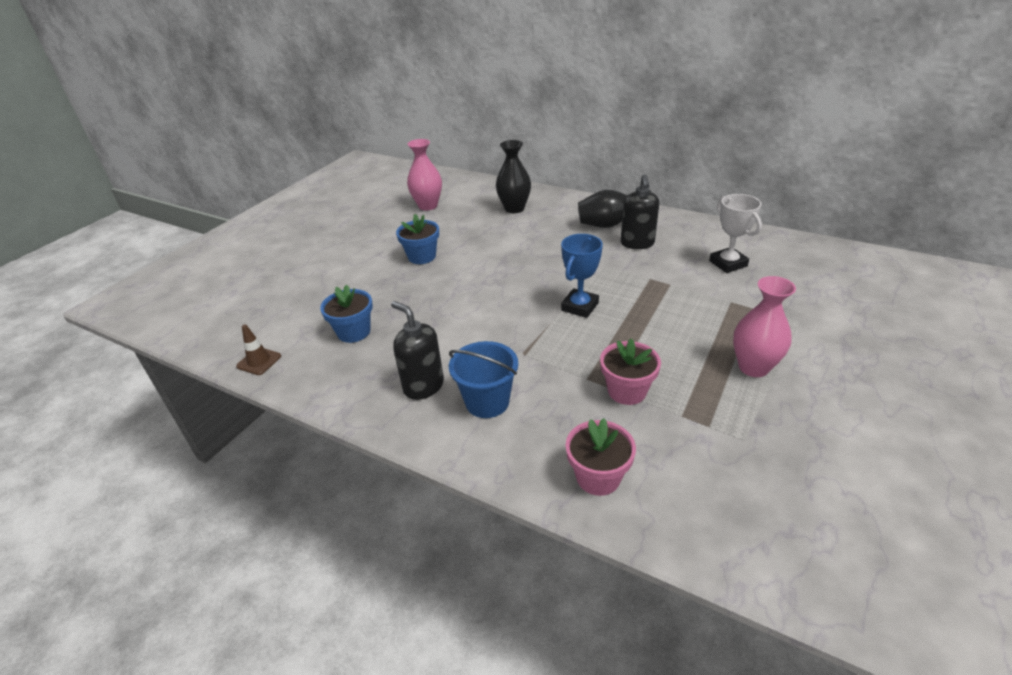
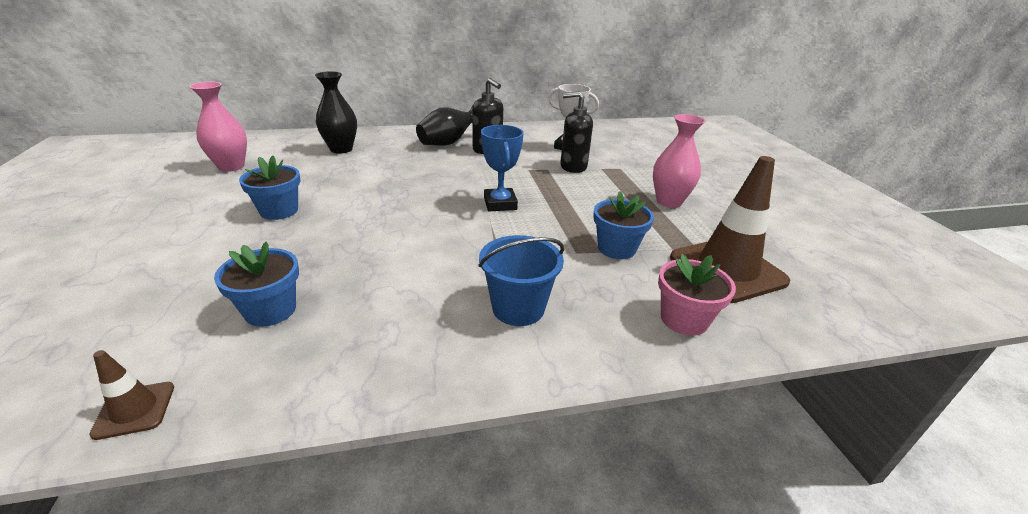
camera: 45 degrees left, 5 degrees down
black soap dispenser [391,301,444,400] -> black soap dispenser moved to [560,91,593,173]
pink flower pot [600,338,661,405] -> blue flower pot [593,191,654,259]
none -> brown traffic cone [670,156,790,303]

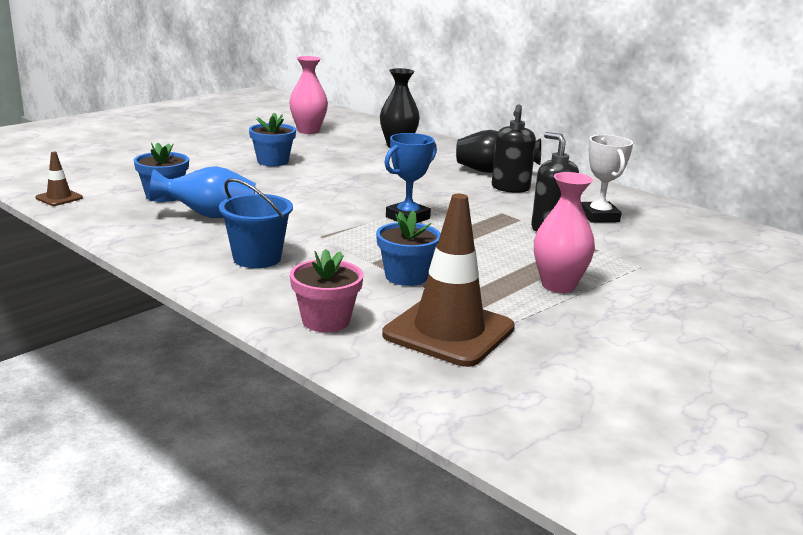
camera: 55 degrees right, 10 degrees down
none -> blue vase [150,166,255,218]

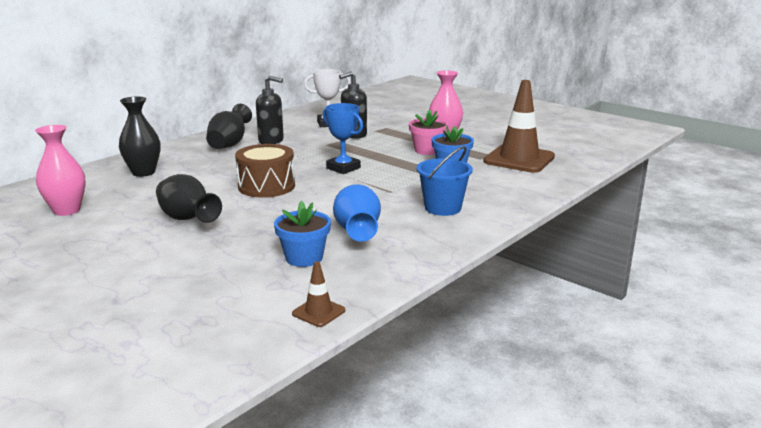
camera: 90 degrees left, 0 degrees up
blue flower pot [249,112,296,166] -> black vase [156,174,222,223]
pink flower pot [290,249,363,332] -> pink flower pot moved to [409,110,448,155]
none -> brown drum [235,144,295,198]

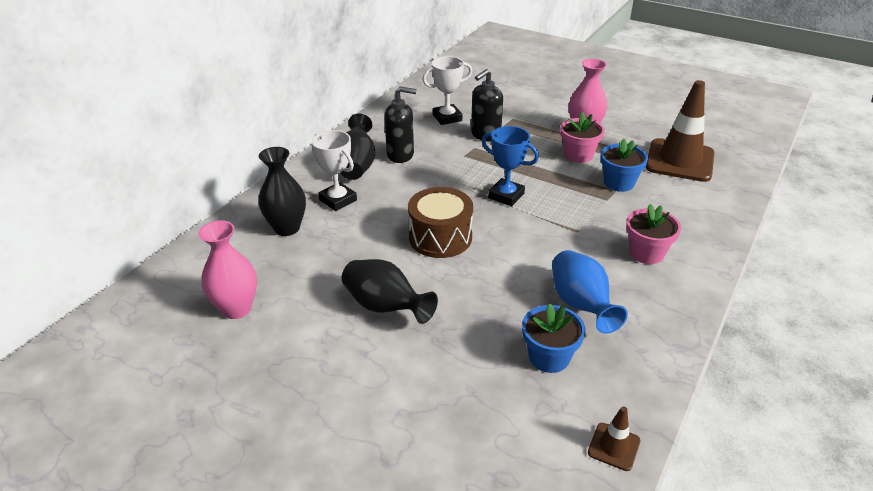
camera: 10 degrees left, 15 degrees up
blue bucket [416,146,473,216] -> pink flower pot [626,204,681,264]
none -> white trophy [312,130,357,211]

